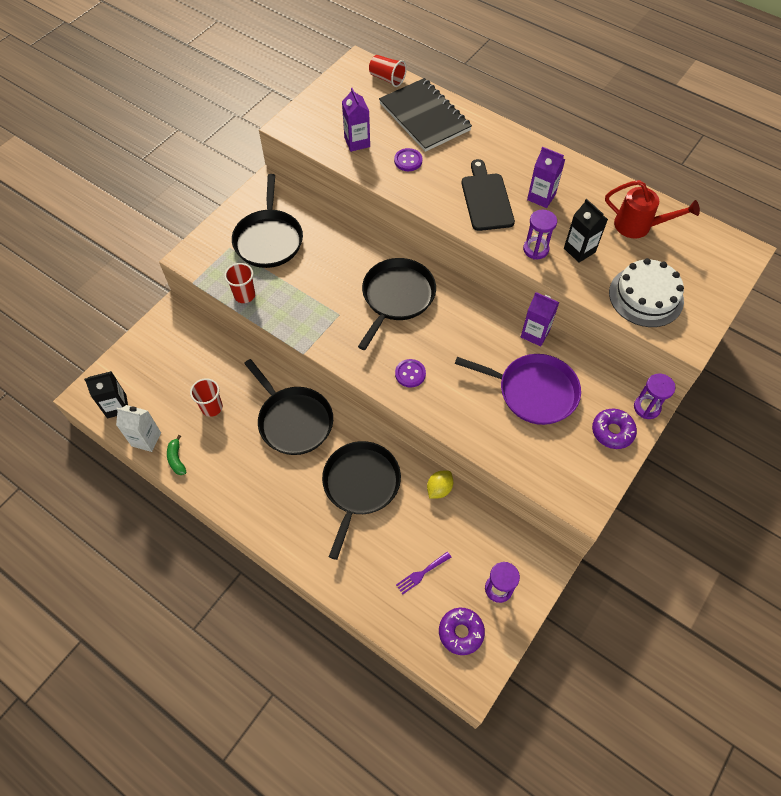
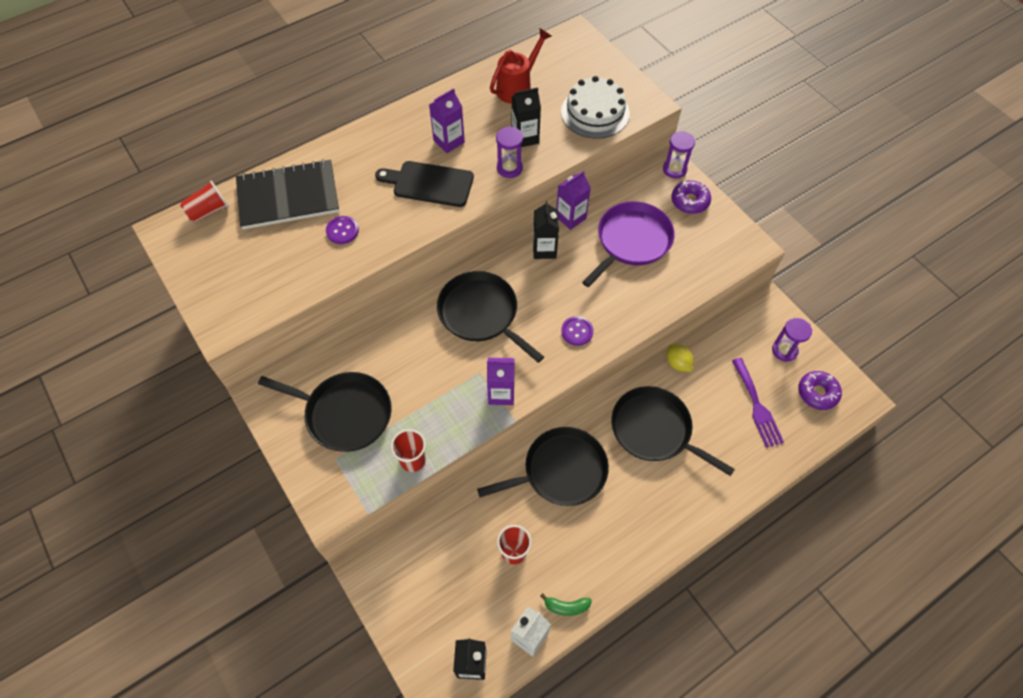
camera: 70 degrees left, 0 degrees up
purple carton [342,88,370,152] -> purple carton moved to [487,358,515,405]
purple fork [396,552,451,594] -> purple fork [732,358,784,447], size x1.64
none -> black carton [533,201,559,259]

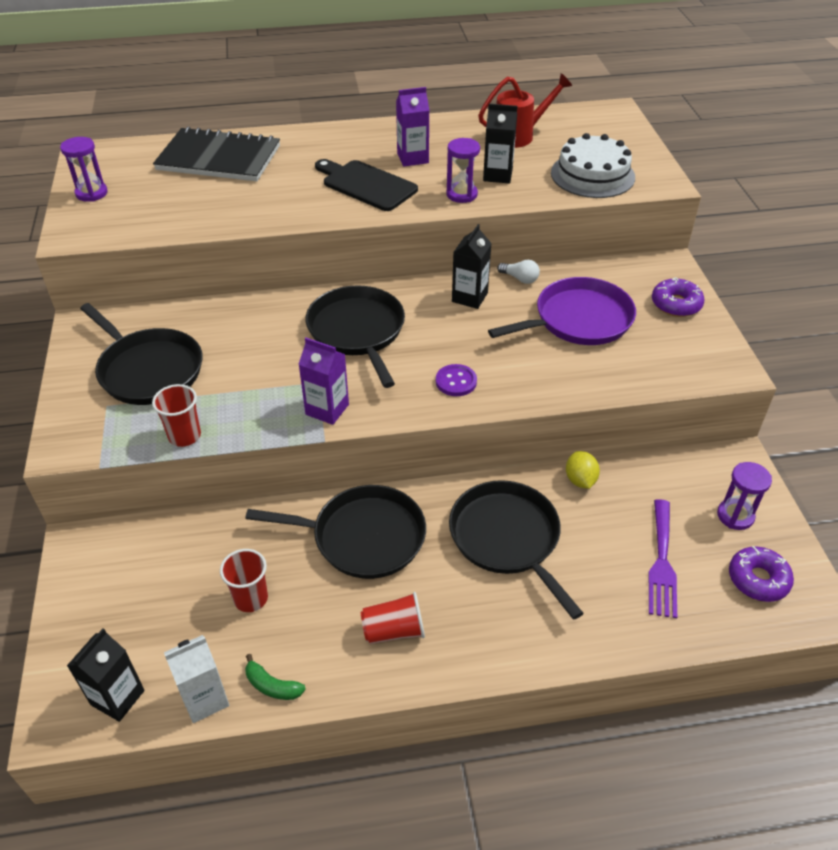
camera: 25 degrees right, 15 degrees down
red cup [180,180,229,223] -> red cup moved to [361,592,425,644]
purple button [326,216,359,244] -> none
purple carton [556,171,591,230] -> white light bulb [497,260,540,284]
purple hourglass [663,131,695,179] -> purple hourglass moved to [60,137,107,202]

